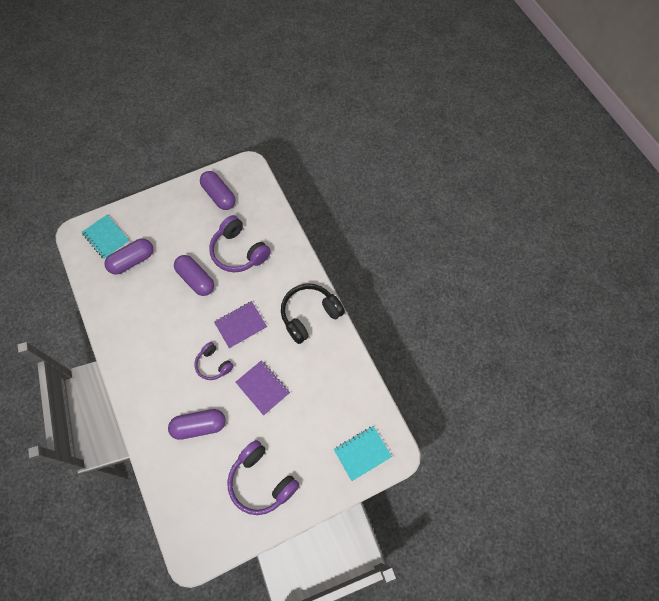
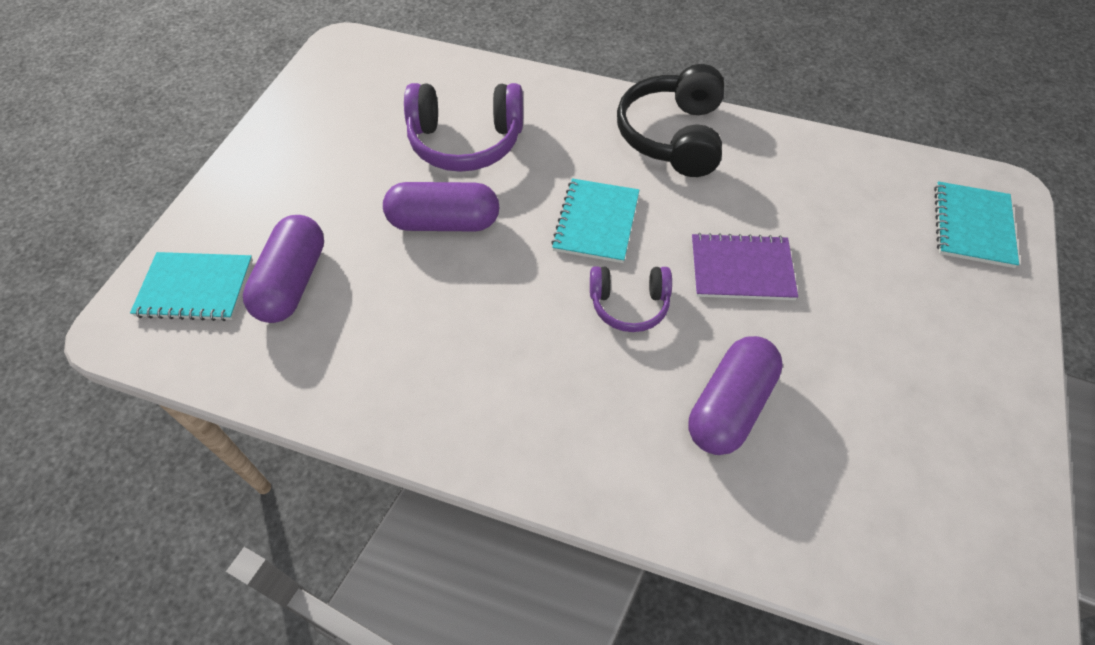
camera: 45 degrees left, 10 degrees down
purple capsule [200,171,236,210] -> none
purple notebook [214,301,267,349] -> turquoise notebook [551,178,639,263]
purple headphones [227,440,299,515] -> none

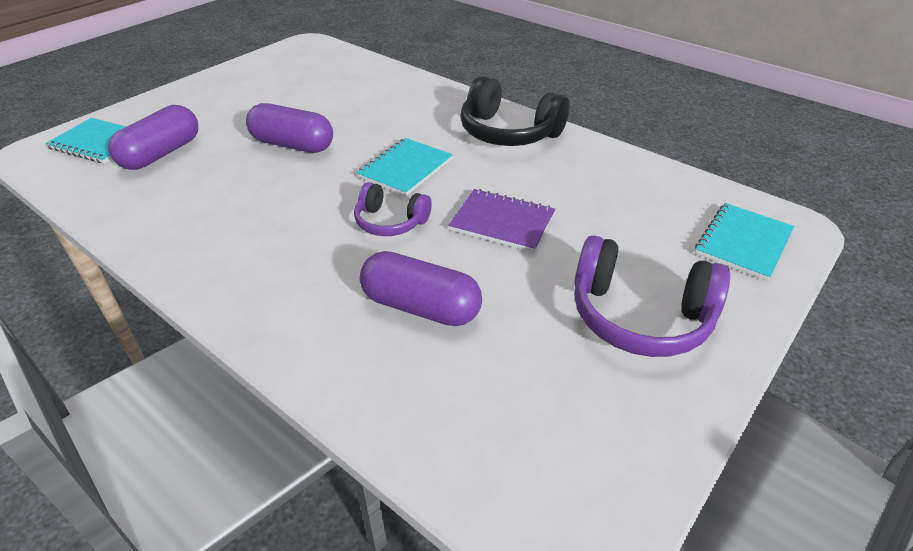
camera: 20 degrees right, 15 degrees down
purple headphones [404,83,523,172] -> purple headphones moved to [574,235,730,357]
black headphones [617,64,724,177] -> black headphones turned 90 degrees counterclockwise [460,76,569,146]
purple capsule [689,336,783,455] -> purple capsule turned 60 degrees clockwise [360,251,482,326]

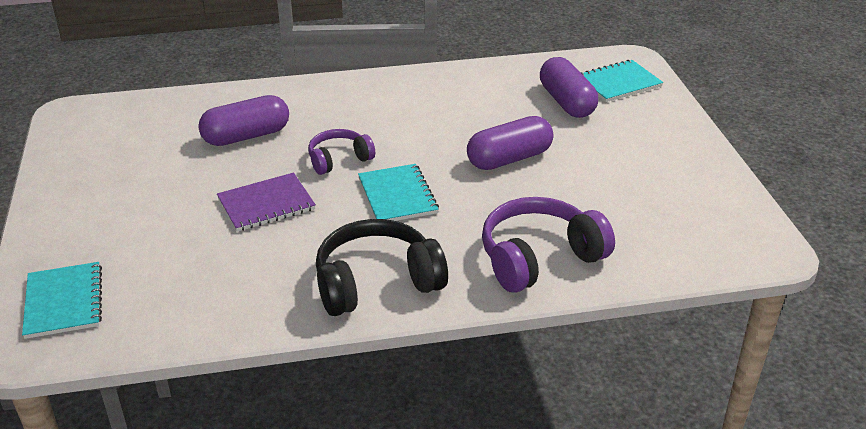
camera: 130 degrees right, 5 degrees down
purple headphones [574,235,730,357] -> purple headphones moved to [482,197,615,293]

